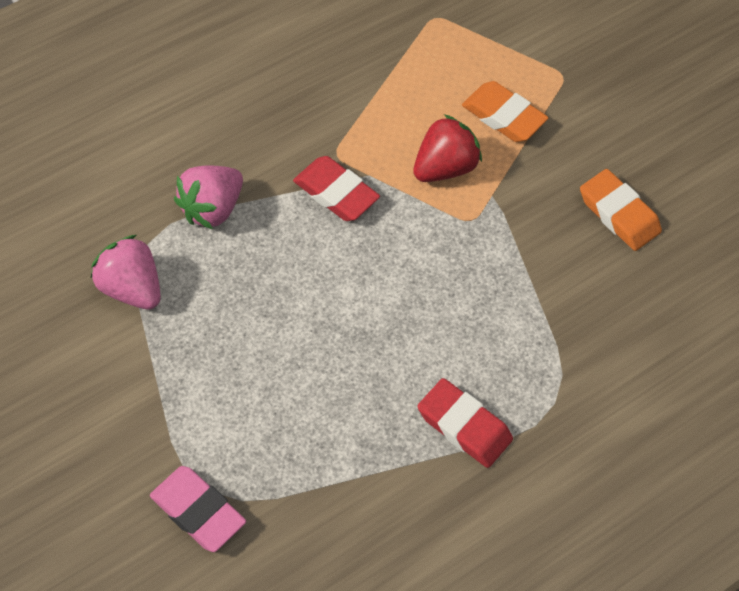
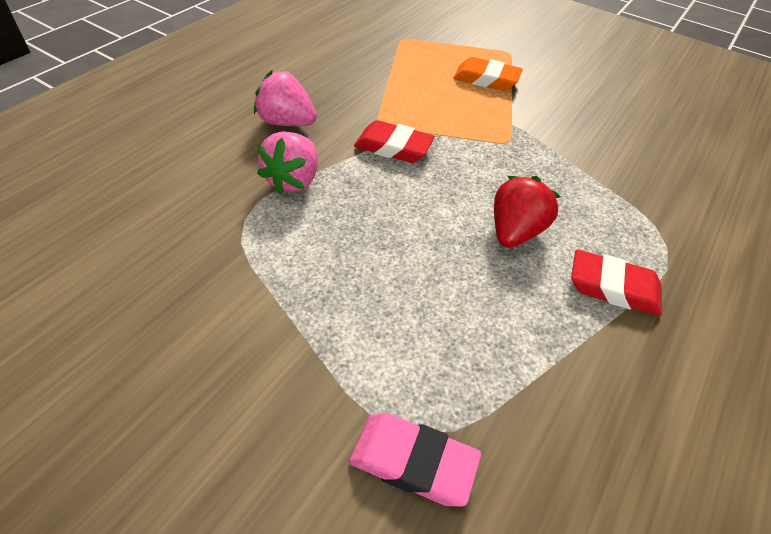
camera: 20 degrees left, 10 degrees down
pink strawberry [90,235,161,310] -> pink strawberry moved to [254,70,317,126]
red strawberry [413,114,482,182] -> red strawberry moved to [494,176,561,248]
orange eraser [580,169,662,251] -> none

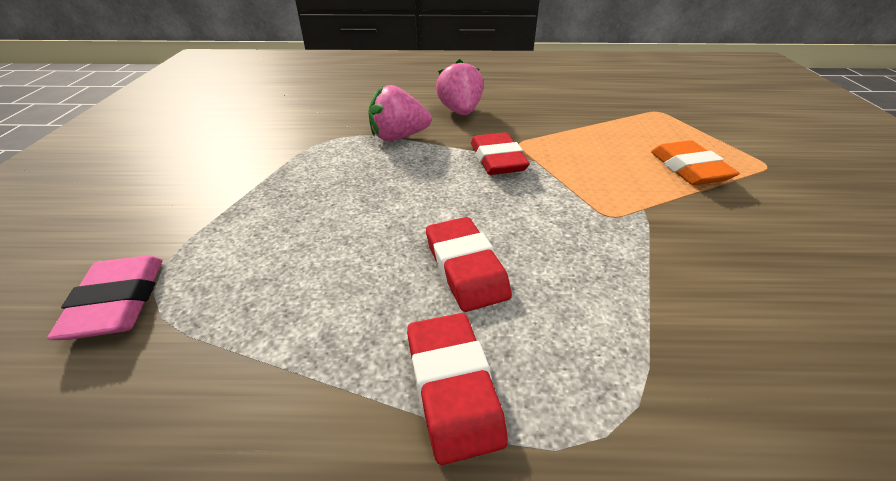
camera: 60 degrees right, 10 degrees down
red strawberry [494,176,561,248] -> red eraser [426,217,512,312]

